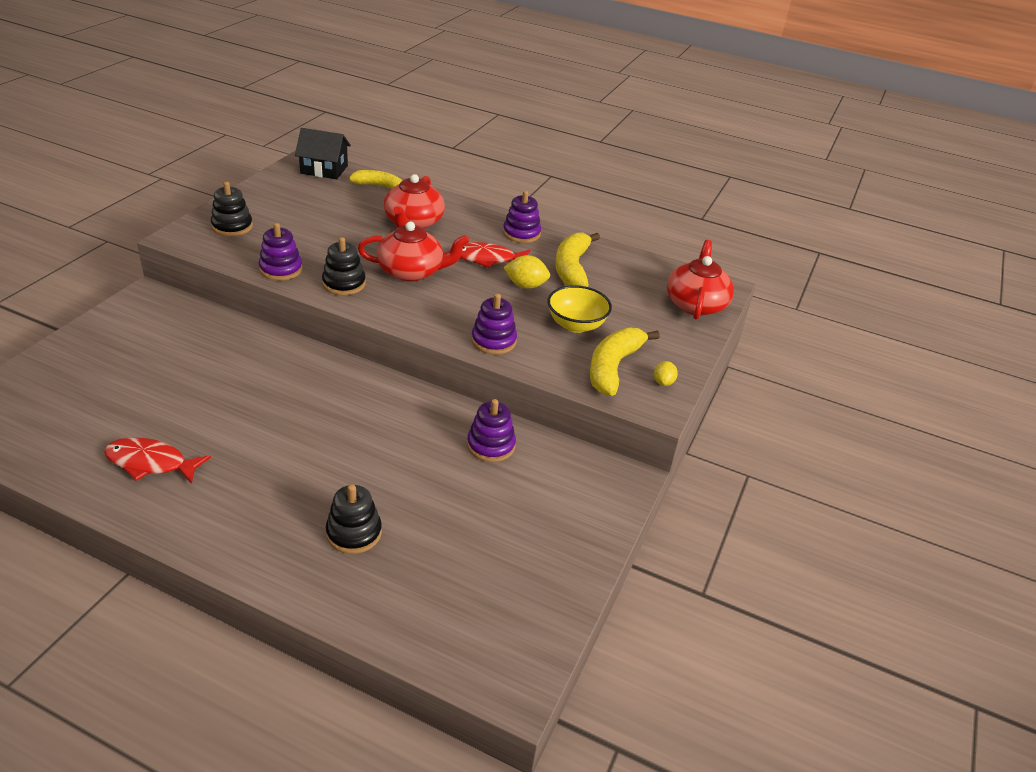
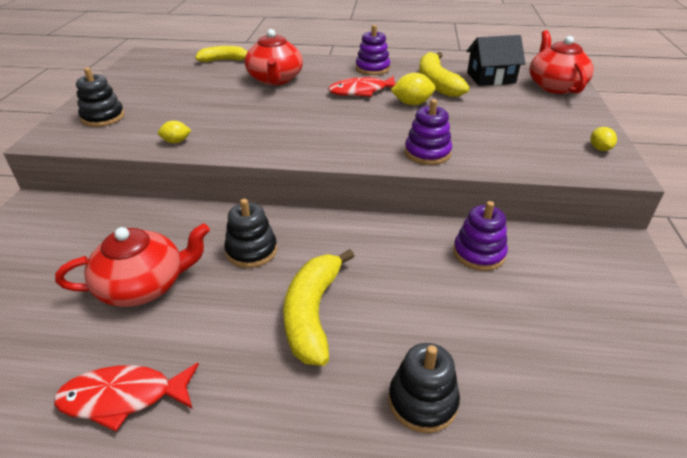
camera: 15 degrees left, 0 degrees up
purple stacking toy [259,223,303,281] -> yellow lemon [158,121,191,143]
black house [295,128,351,179] -> black house moved to [466,35,525,86]
black stacking toy [322,237,366,295] -> black stacking toy moved to [224,199,277,268]
red teapot [358,221,469,282] -> red teapot moved to [55,223,210,307]
yellow bowl [548,285,612,333] -> none
yellow banana [590,328,660,396] -> yellow banana moved to [283,249,354,366]

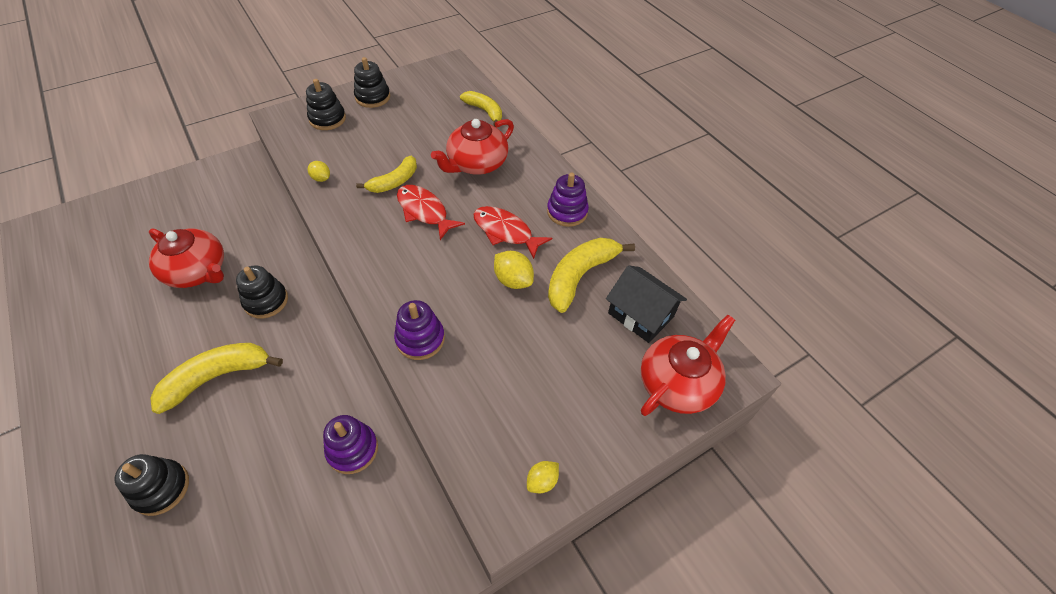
camera: 50 degrees right, 15 degrees up
red fish [54,363,199,431] -> red fish moved to [397,185,465,240]
none -> black stacking toy [354,57,390,108]
none -> yellow banana [356,156,417,193]

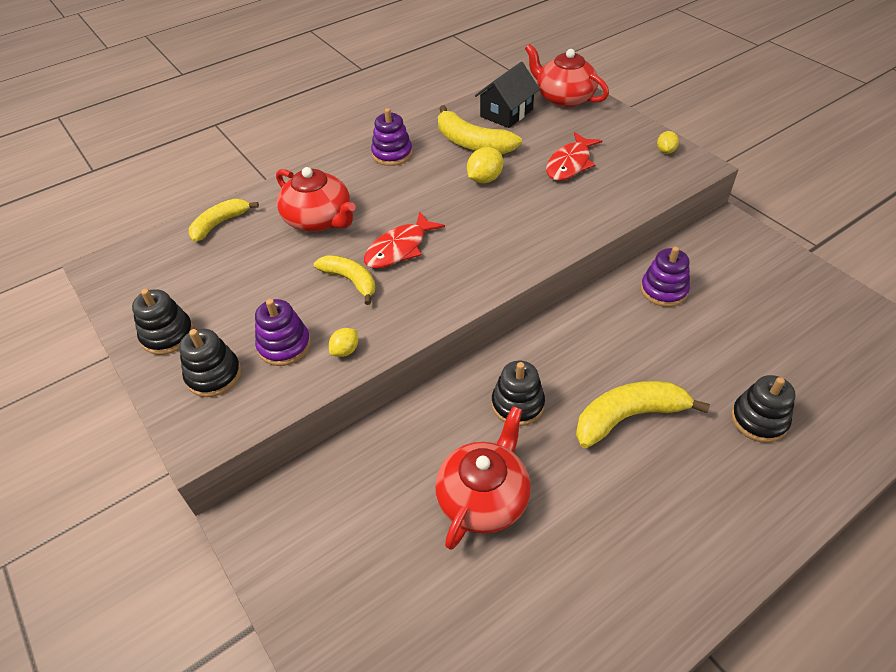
camera: 90 degrees left, 5 degrees down
yellow banana [150,343,283,414] -> yellow banana turned 105 degrees clockwise [576,381,710,448]
purple stacking toy [394,300,445,360] -> purple stacking toy moved to [255,299,311,366]
red fish [473,206,552,259] -> red fish moved to [546,132,603,181]
yellow lemon [527,461,559,493] -> yellow lemon turned 60 degrees clockwise [657,131,679,154]

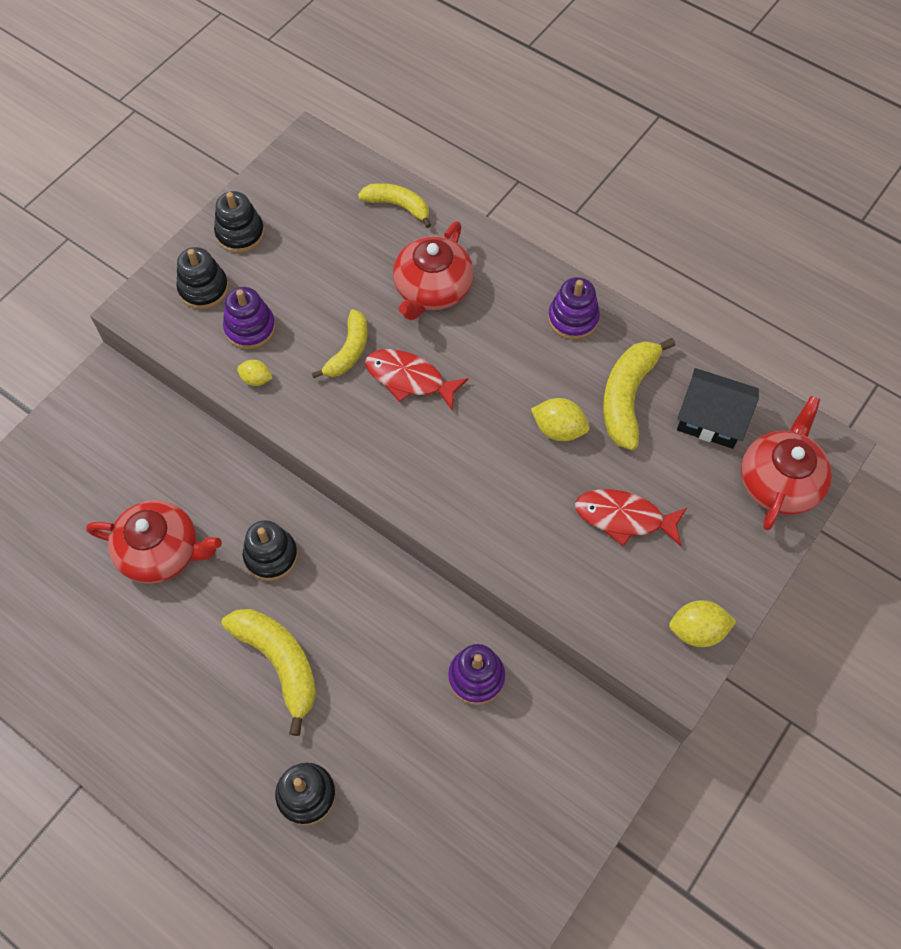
camera: 70 degrees right, 15 degrees up
yellow lemon [657,131,679,154] -> yellow lemon [669,600,737,647], size x1.58

